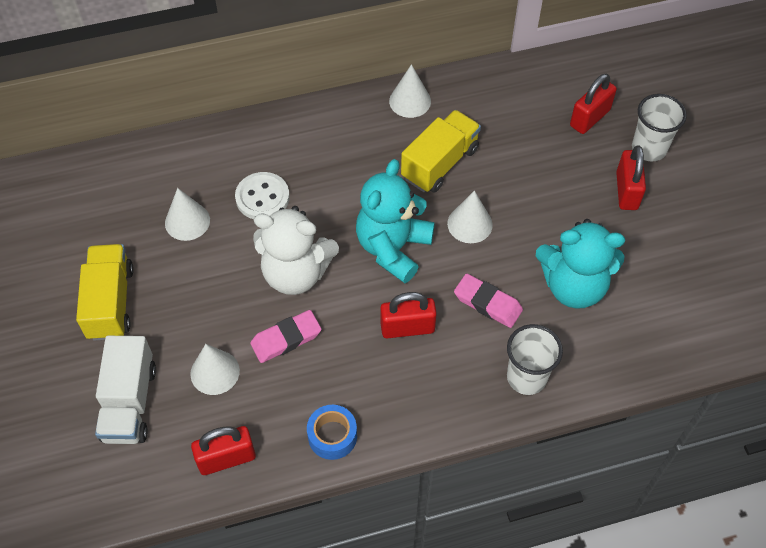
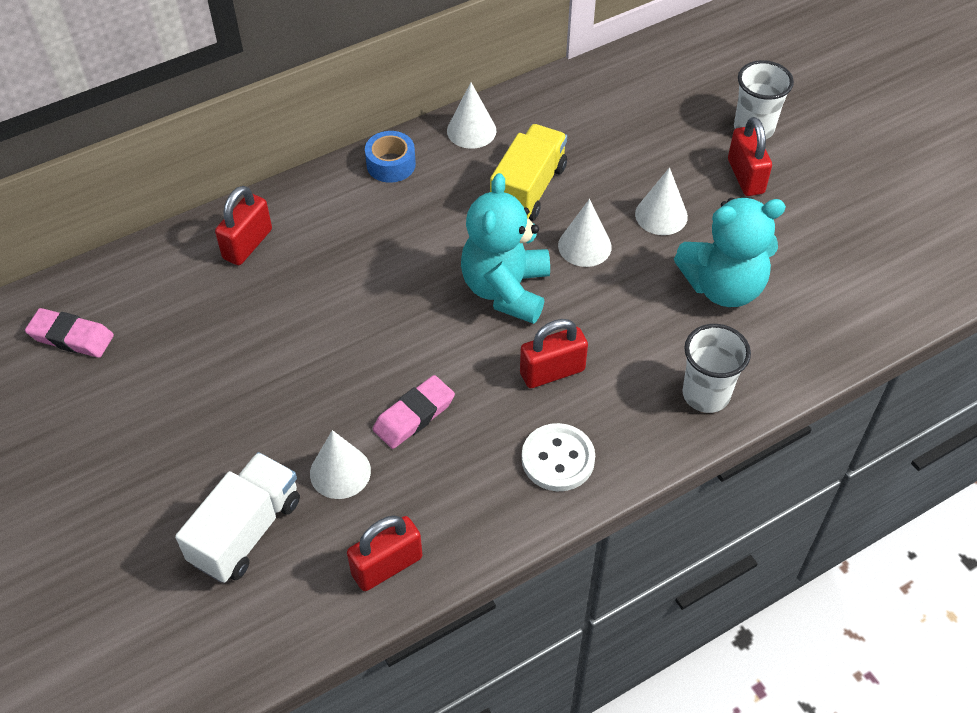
camera: 15 degrees left, 5 degrees down
yellow truck [76,244,134,341] -> none
white truck [95,336,156,444] -> white truck turned 135 degrees counterclockwise [175,452,300,583]
white cone [165,188,210,241] -> white cone moved to [635,167,688,235]
white button [235,172,290,219] -> white button moved to [522,423,595,491]
white teddy bear [253,206,339,295] -> none
blue tape [307,405,357,460] -> blue tape moved to [365,131,416,183]
pink eraser [454,273,523,328] -> pink eraser moved to [25,308,114,358]
red padlock [570,74,617,134] -> red padlock moved to [215,186,272,265]

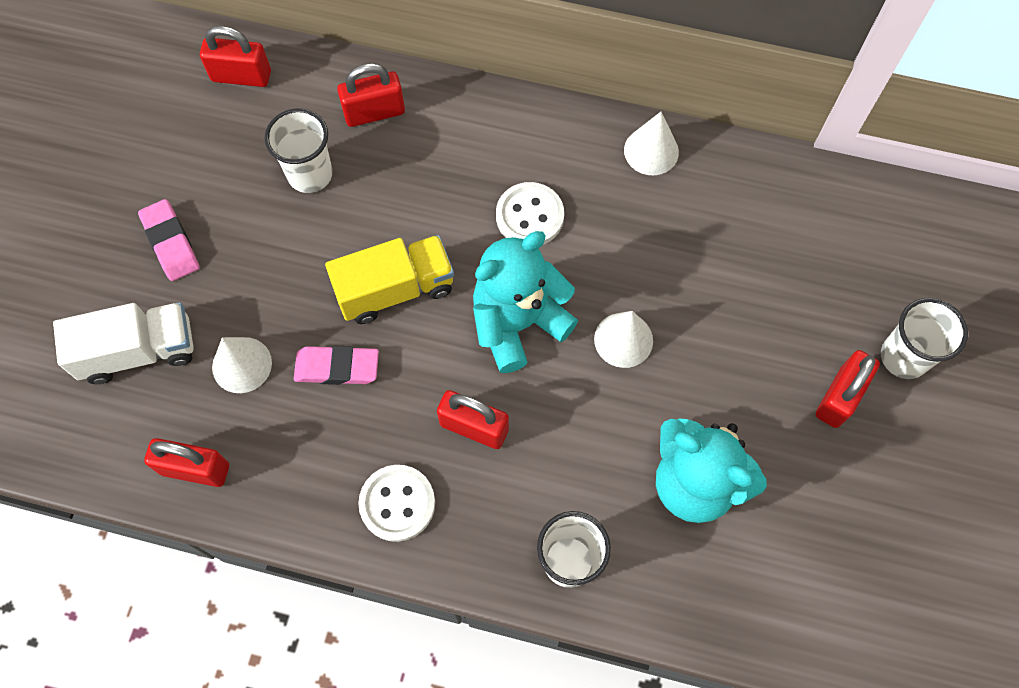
camera: 45 degrees right, 15 degrees up
pink eraser [25,308,114,358] -> pink eraser moved to [138,199,200,281]
blue tape [365,131,416,183] -> none
yellow truck [490,124,567,221] -> yellow truck moved to [325,235,454,324]
white cone [635,167,688,235] -> none
none -> red padlock [200,26,271,87]
none -> white cup [264,108,333,193]
none -> white button [496,182,564,245]

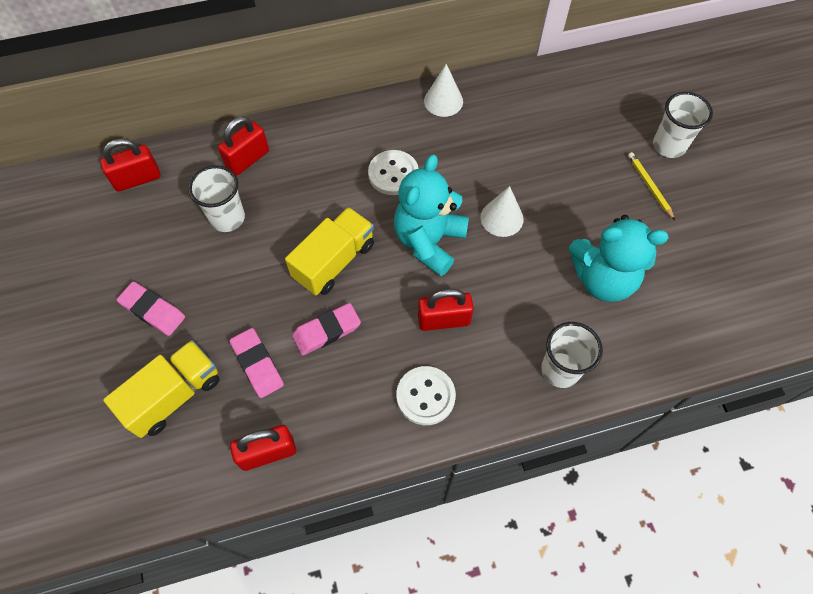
camera: 30 degrees left, 5 degrees down
white truck [53,302,194,384] -> yellow truck [103,340,219,438]
white cone [212,337,272,393] -> pink eraser [230,328,284,398]
red padlock [816,350,880,428] -> yellow pencil [628,152,675,220]

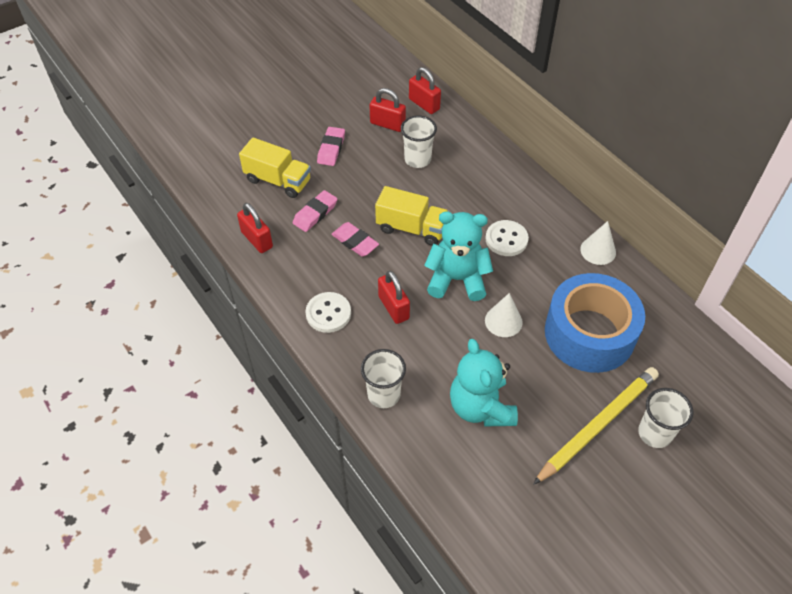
camera: 70 degrees right, 10 degrees down
red padlock [218,116,269,176] -> red padlock moved to [369,88,406,132]
yellow pencil [628,152,675,220] -> yellow pencil [533,367,659,485], size x2.21
none -> blue tape [545,273,645,373]

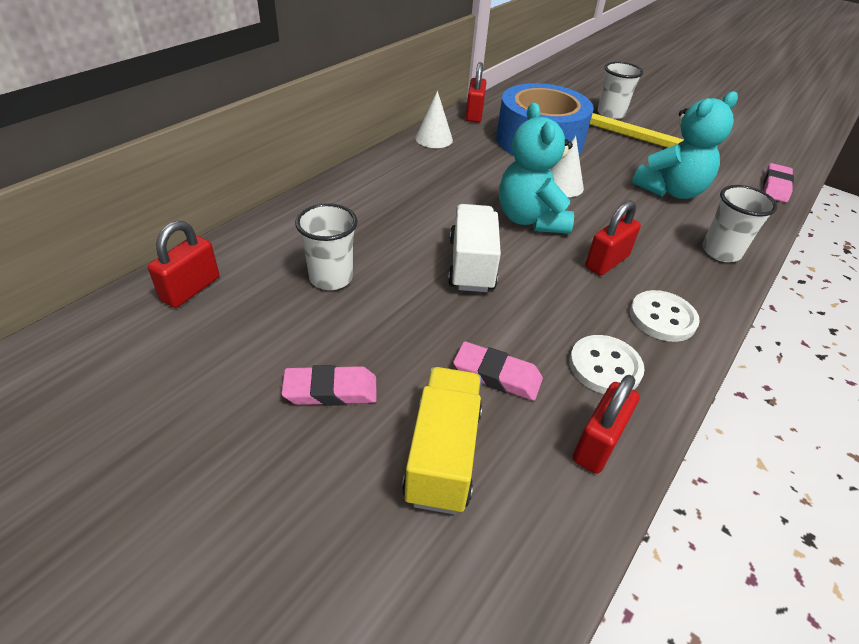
camera: 110 degrees left, 10 degrees down
pink eraser [331,222,379,257] -> pink eraser moved to [763,163,794,202]
red padlock [369,88,406,132] -> red padlock moved to [466,62,486,123]
yellow truck [375,186,449,246] -> white truck [448,204,501,292]
white button [486,220,529,256] -> white button moved to [569,335,645,394]

